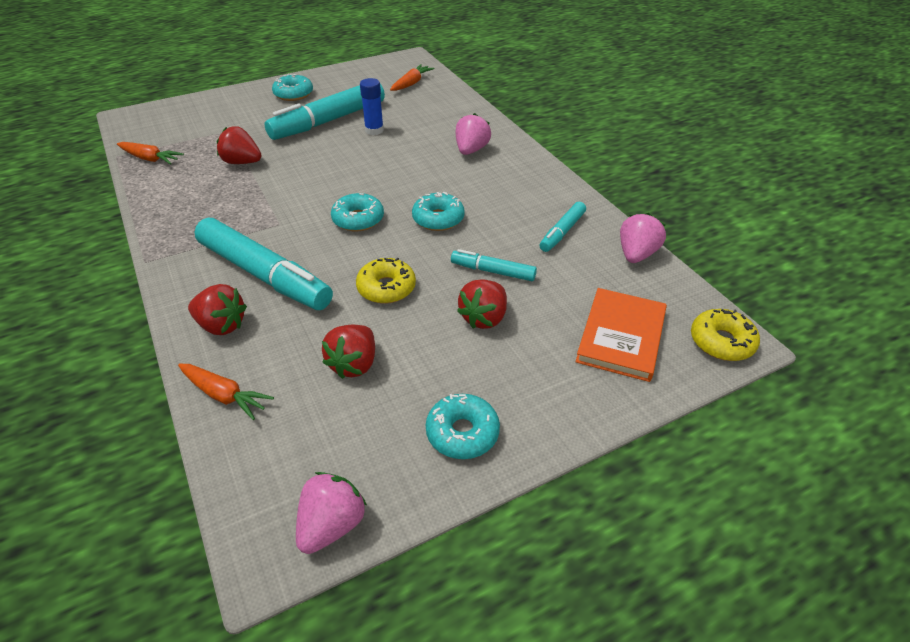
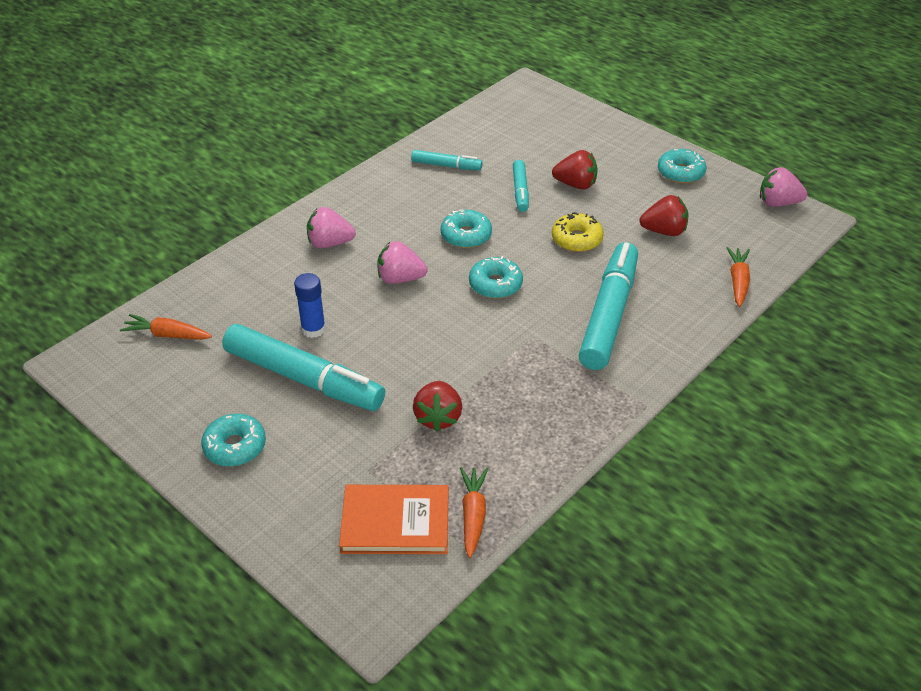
camera: 110 degrees left, 0 degrees up
red strawberry [188,284,247,335] -> none
orange book [576,288,667,382] -> orange book moved to [339,485,448,554]
pink strawberry [620,213,666,263] -> pink strawberry moved to [378,241,428,284]
yellow donut [691,309,760,361] -> none

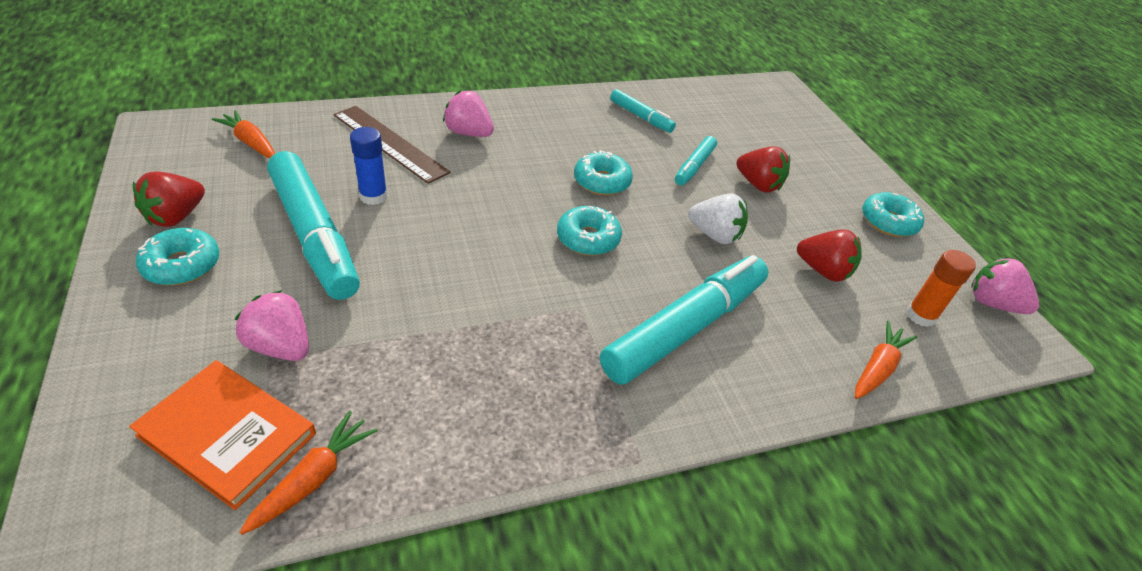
camera: 25 degrees right, 0 degrees up
pink strawberry [378,241,428,284] -> pink strawberry moved to [235,290,309,361]
red strawberry [413,381,462,432] -> red strawberry moved to [133,171,205,227]
yellow donut [552,212,604,252] -> white strawberry [688,193,748,244]
none -> brown ruler [334,106,451,184]
none -> orange glue stick [906,250,976,327]

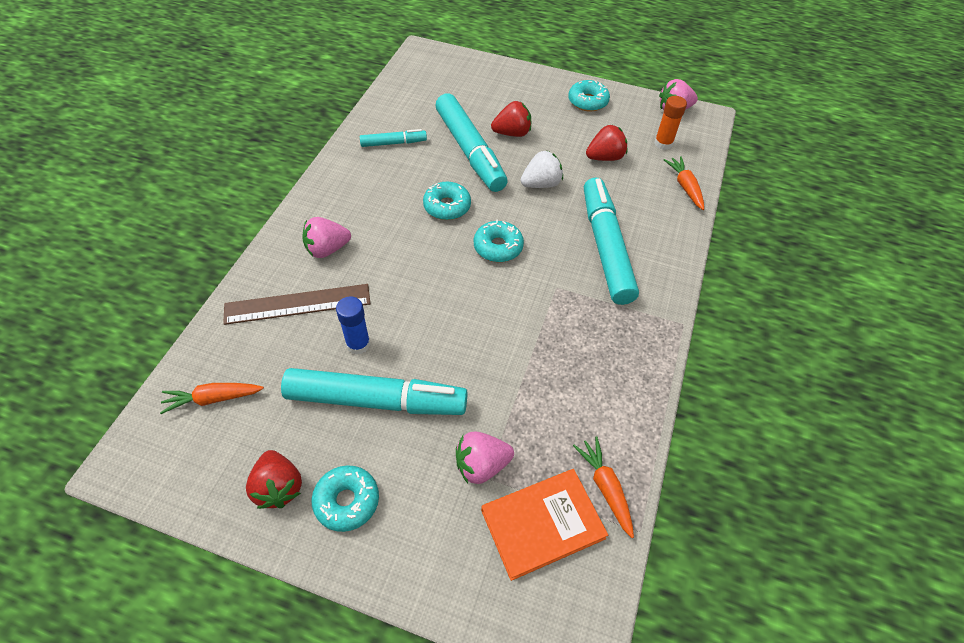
camera: 50 degrees left, 10 degrees up
turquoise marker [675,136,717,185] -> turquoise marker [435,93,508,192], size x2.02

